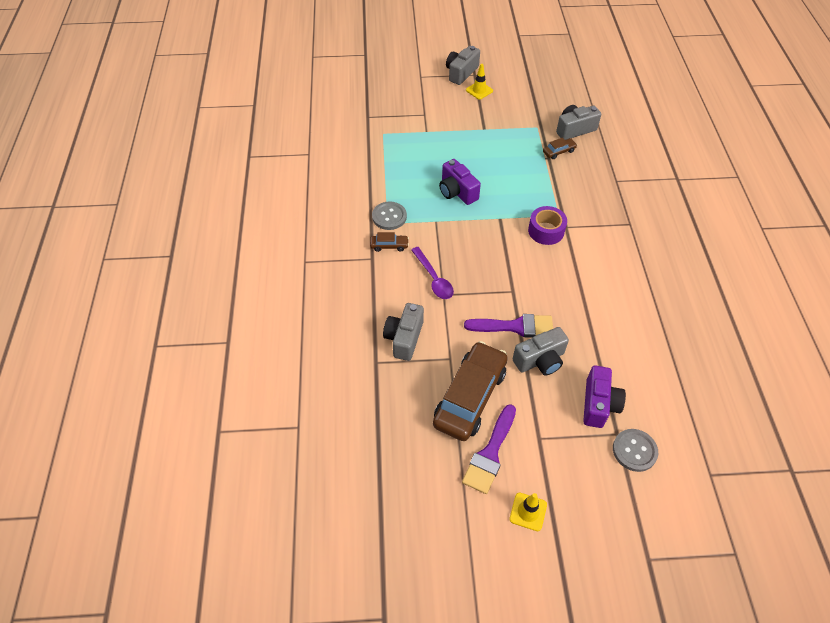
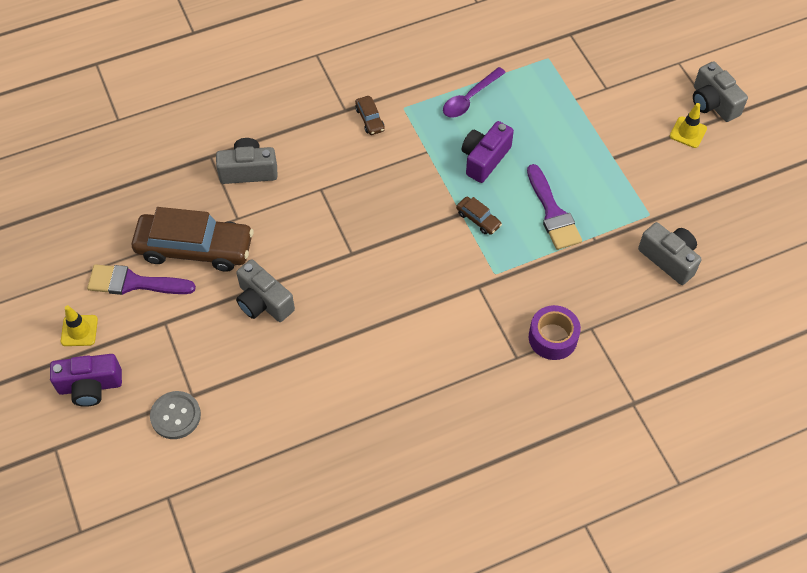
camera: 70 degrees right, 5 degrees up
grey button [372,201,407,230] -> none
purple spoon [411,247,454,299] -> purple spoon moved to [443,67,506,118]
grey camera [446,46,480,85] -> grey camera turned 135 degrees counterclockwise [693,61,748,122]
purple brush [464,314,553,338] -> purple brush moved to [527,164,582,250]
purple tape [528,206,567,245] -> purple tape moved to [529,305,581,360]
brown car [543,138,577,159] -> brown car moved to [456,197,502,235]
purple camera [583,365,626,428] -> purple camera moved to [50,354,122,407]

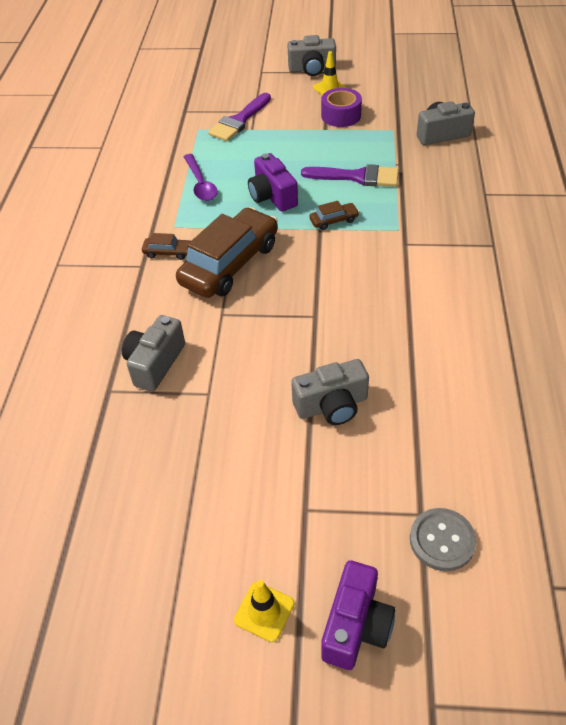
camera: 60 degrees left, 10 degrees down
purple brush [87,264,196,295] -> purple brush moved to [208,93,271,141]
brown car [132,207,254,272] -> brown car moved to [176,207,278,298]
purple tape [529,305,581,360] -> purple tape moved to [321,88,362,127]

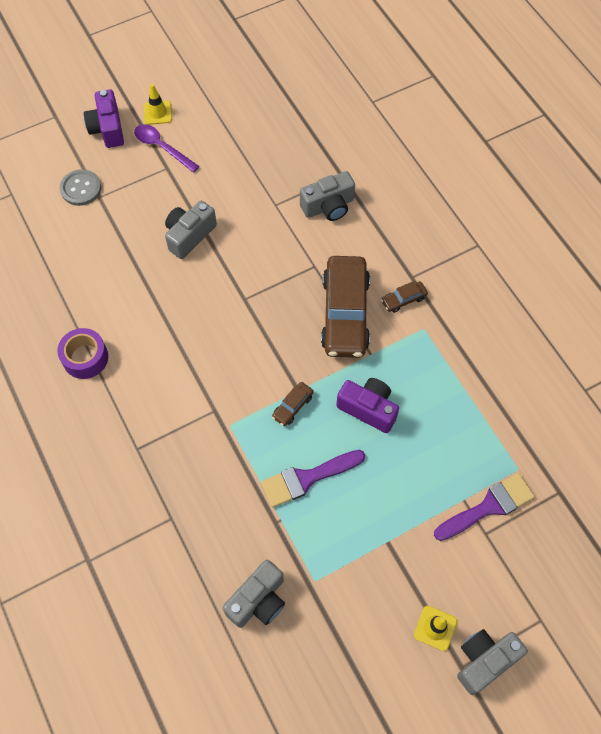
camera: 145 degrees right, 15 degrees up
grey camera [122,315,185,392] -> grey camera turned 75 degrees clockwise [300,171,355,221]
purple spoon [184,154,218,201] -> purple spoon moved to [134,124,199,173]
purple brush [208,93,271,141] -> purple brush turned 60 degrees clockwise [434,473,535,541]
purple tape [321,88,362,127] -> purple tape moved to [57,328,108,379]

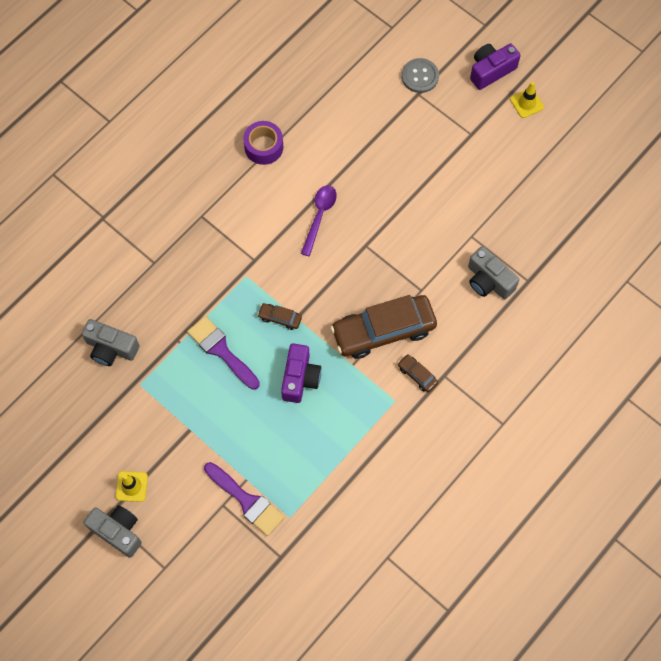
camera: 70 degrees right, 5 degrees up
purple spoon [134,124,199,173] -> purple spoon moved to [301,185,337,256]
grey camera [165,201,217,259] -> none

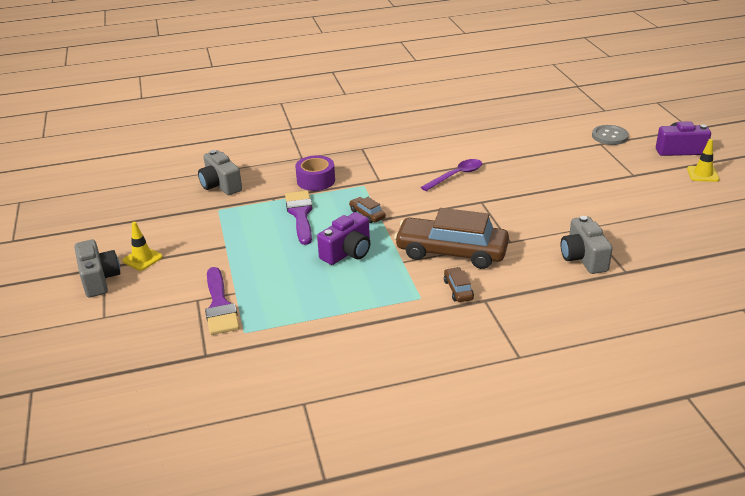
camera: 35 degrees right, 35 degrees down
purple tape [243,121,283,165] -> purple tape moved to [295,155,335,191]

